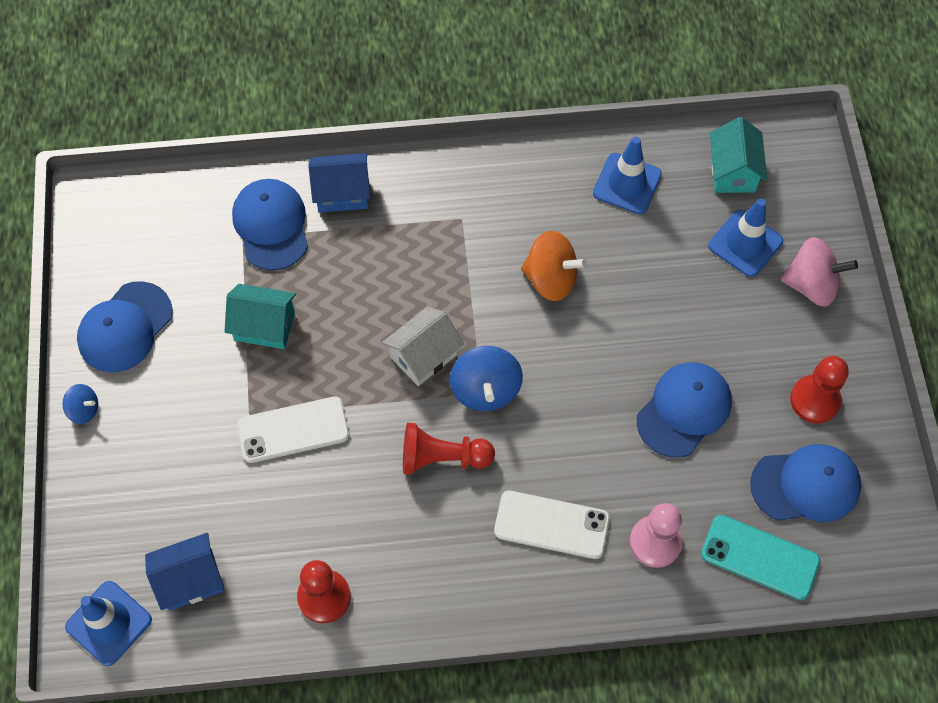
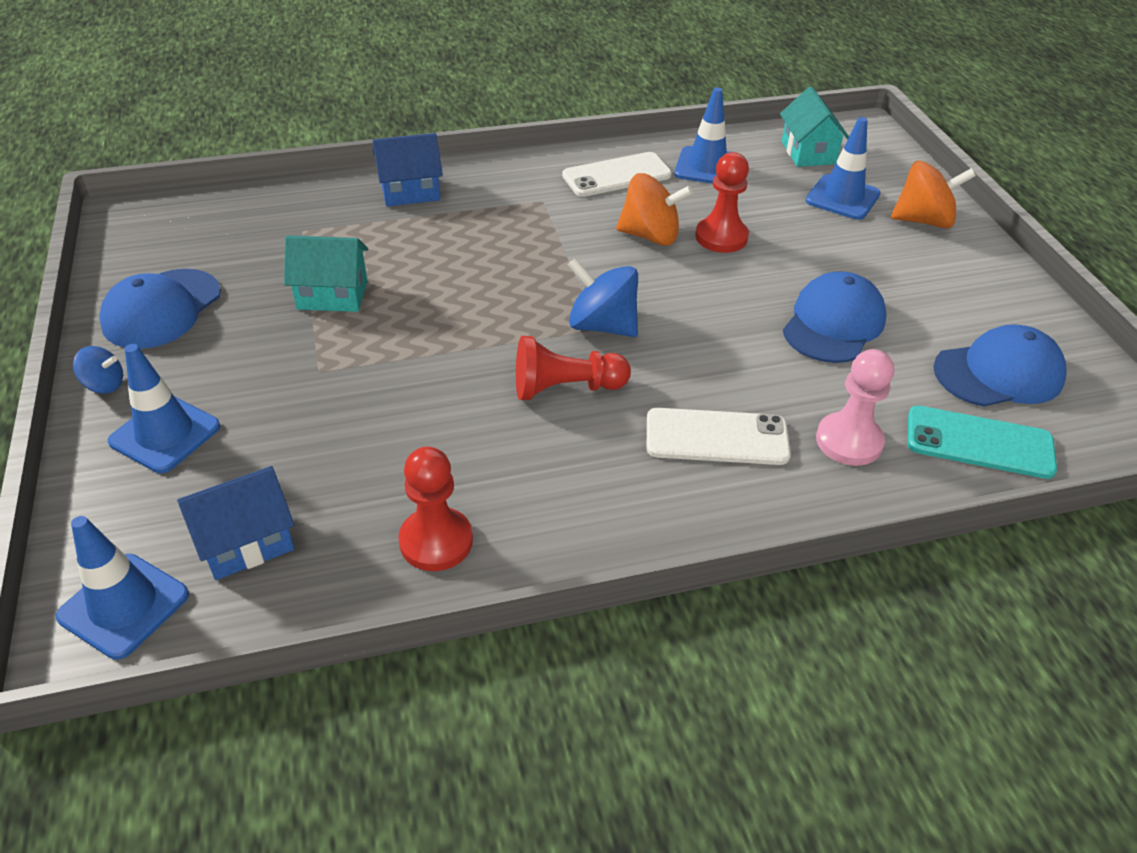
camera: 10 degrees left, 20 degrees down
blue cap [232,179,308,271] -> none
white phone [237,396,349,463] -> white phone moved to [562,152,672,197]
white house [382,307,464,386] -> none
blue spinning top [450,346,523,411] -> blue spinning top turned 135 degrees clockwise [568,258,638,337]
pink spinning top [781,237,858,307] -> orange spinning top [891,161,976,229]
red pawn [790,356,849,423] -> red pawn moved to [695,152,749,253]
none -> blue traffic cone [108,344,220,473]

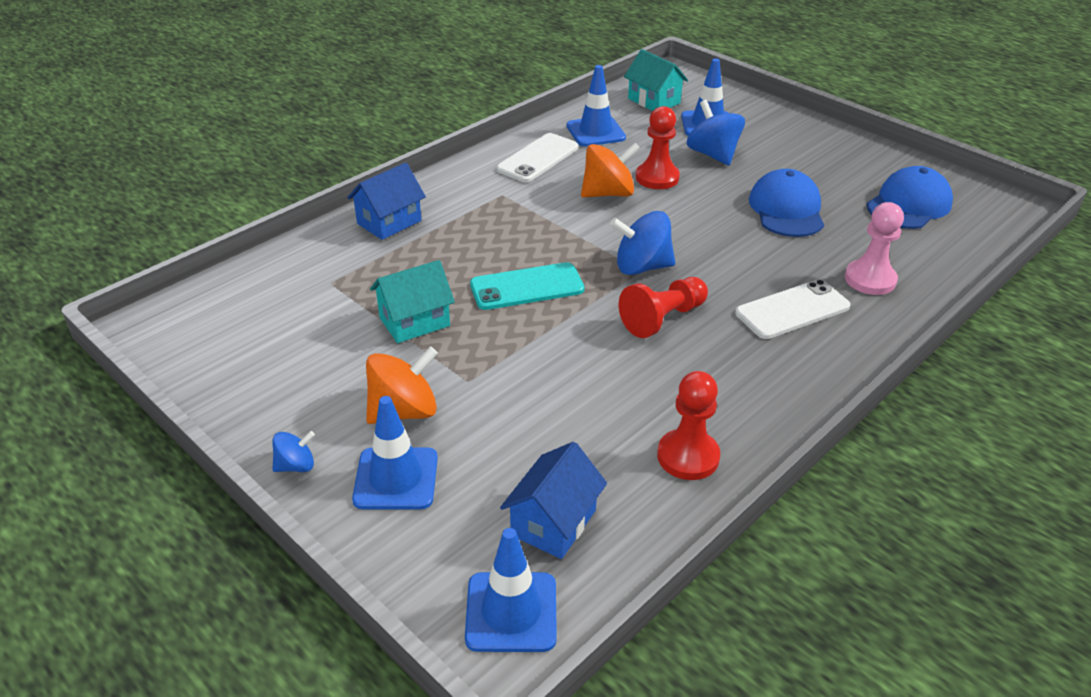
camera: 30 degrees left, 5 degrees down
blue cap [99,269,221,349] -> none
orange spinning top [891,161,976,229] -> orange spinning top moved to [366,346,438,424]
turquoise phone [907,406,1057,479] -> turquoise phone moved to [470,262,584,310]
none -> blue spinning top [686,100,745,165]

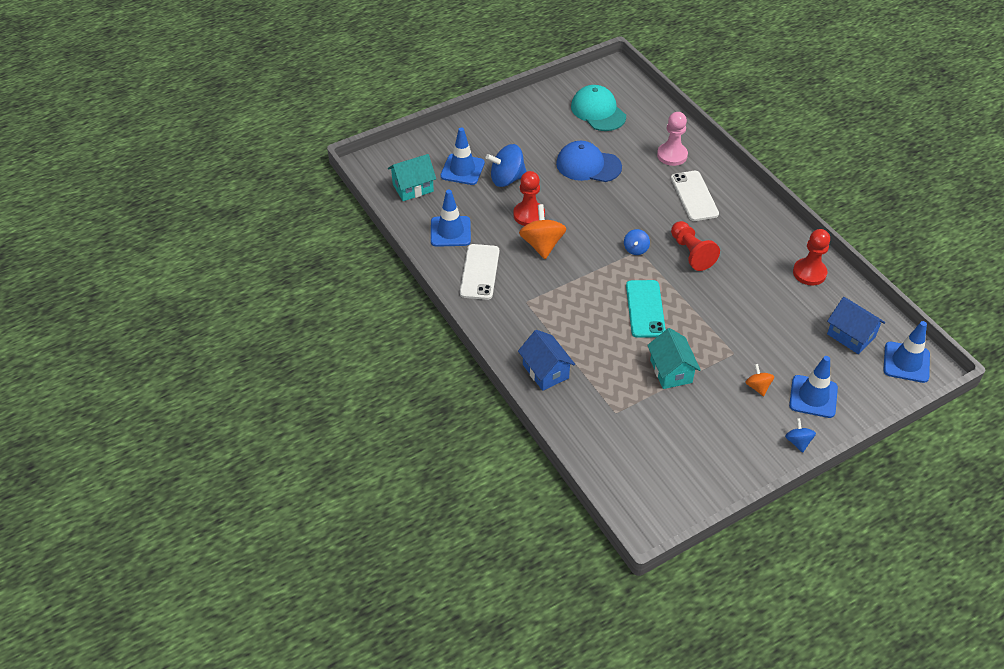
camera: 75 degrees left, 10 degrees up
orange spinning top [366,346,438,424] -> orange spinning top [745,364,774,396], size x0.55
white phone [496,133,578,182] -> white phone turned 45 degrees clockwise [460,244,499,300]
blue spinning top [610,211,675,275] -> blue spinning top [624,229,650,255], size x0.55
blue cap [867,166,953,229] -> turquoise cap [571,85,626,131]

